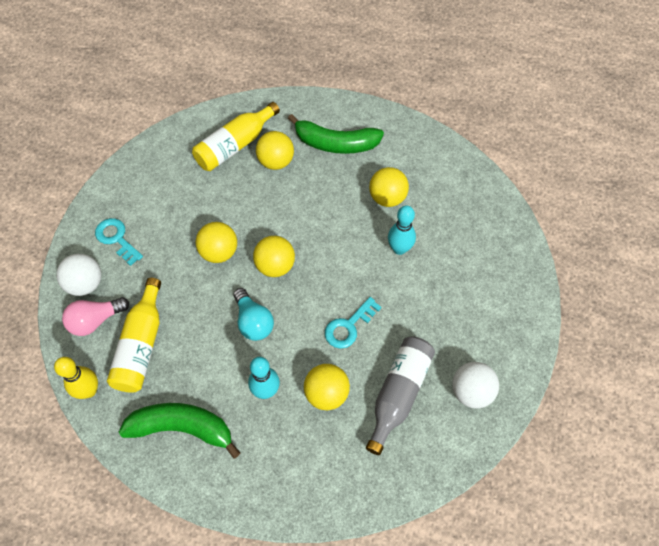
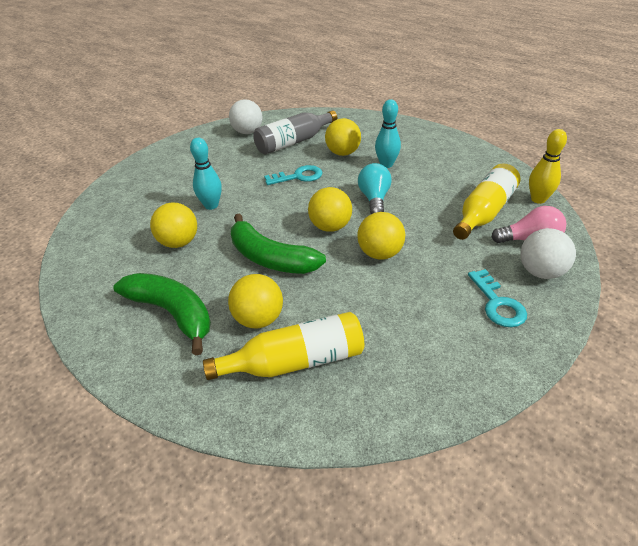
camera: 150 degrees left, 20 degrees down
green banana [119,403,241,459] -> green banana moved to [231,213,326,274]

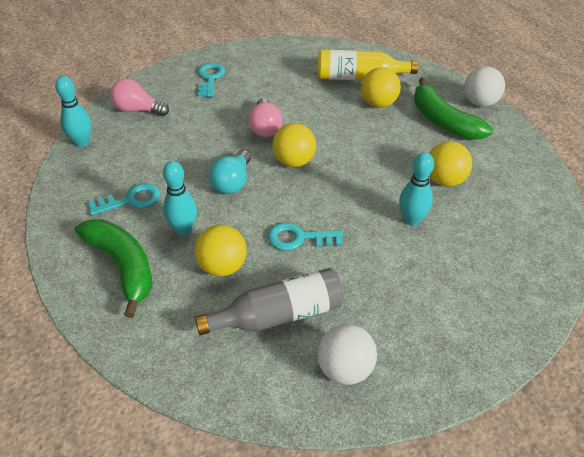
camera: 165 degrees left, 5 degrees up
green banana [231,213,326,274] -> green banana moved to [75,219,153,318]
yellow ball [357,212,405,260] -> pink light bulb [248,98,283,137]
yellow bottle [453,164,520,240] -> none
white ball [520,228,576,279] -> white ball moved to [464,66,505,107]
yellow bowling pin [529,129,567,204] -> turquoise bowling pin [55,76,92,147]
none -> turquoise key [88,183,161,216]

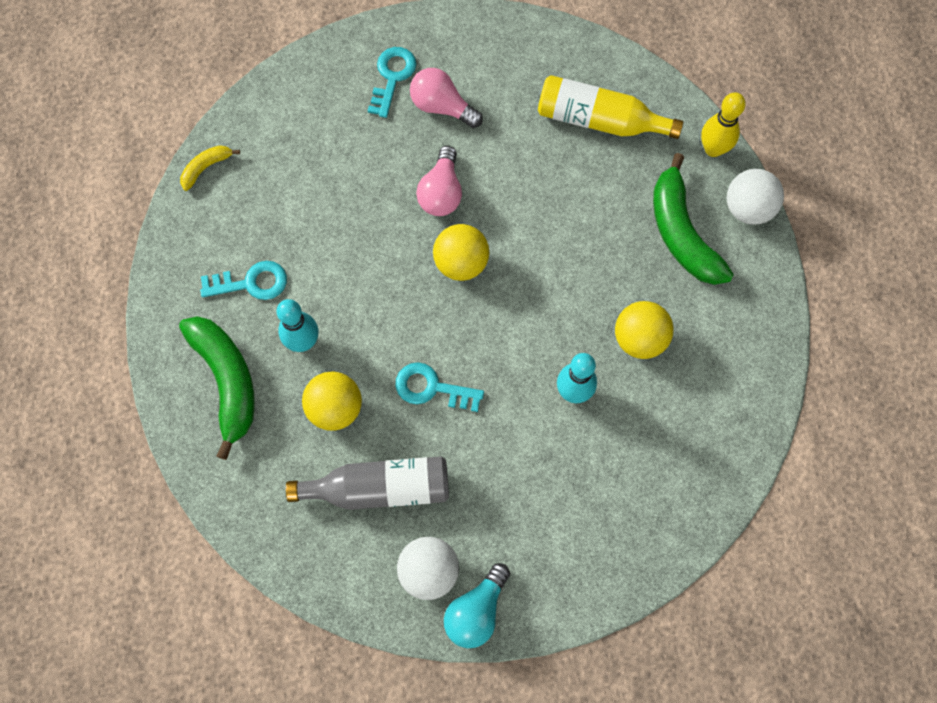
camera: 15 degrees right, 25 degrees up
turquoise bowling pin [55,76,92,147] -> yellow banana [180,145,240,191]
pink light bulb [110,79,169,116] -> pink light bulb moved to [410,68,483,128]
turquoise light bulb [209,150,251,194] -> turquoise light bulb moved to [444,563,510,648]
yellow ball [361,67,401,108] -> none
none -> yellow bowling pin [701,92,746,157]

